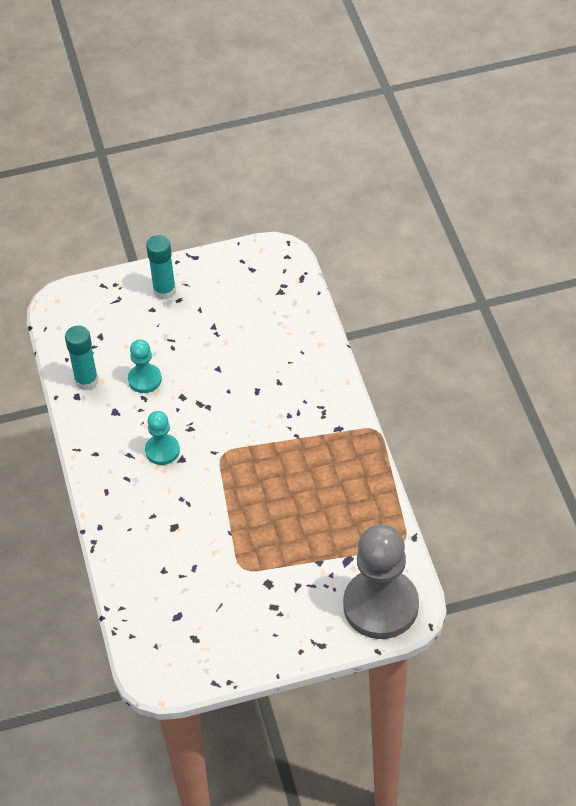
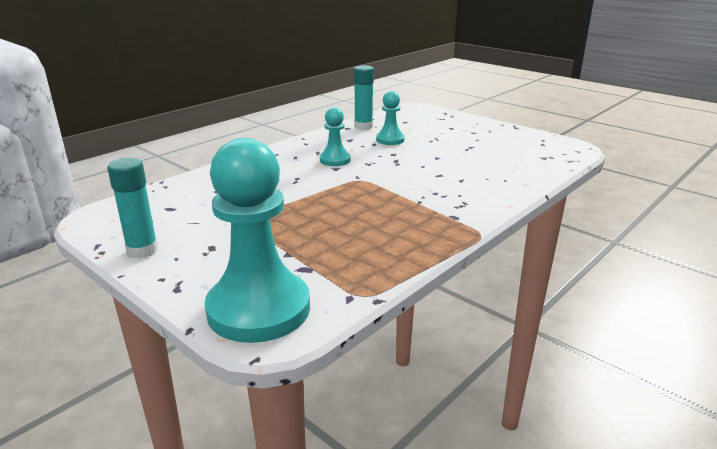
camera: 55 degrees right, 25 degrees down
turquoise glue stick [146,235,176,300] -> turquoise glue stick moved to [107,158,158,259]
grey pawn [343,524,419,639] -> turquoise pawn [205,138,310,343]

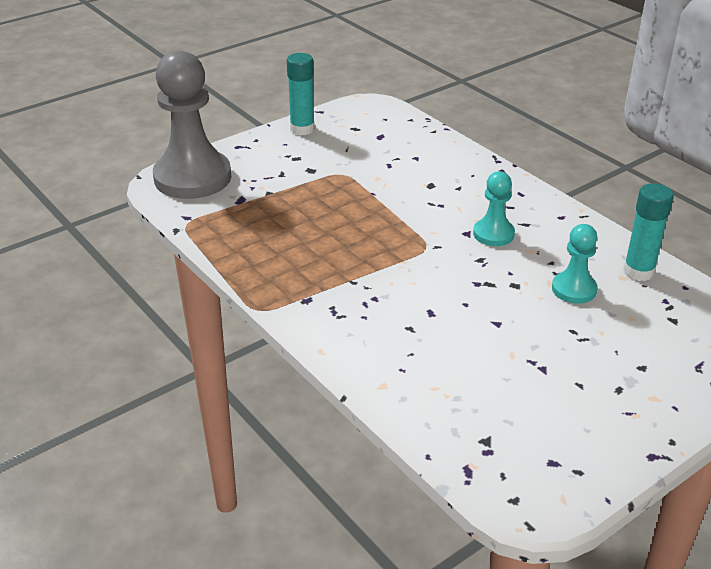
camera: 100 degrees right, 10 degrees up
turquoise pawn [205,138,310,343] -> grey pawn [153,50,231,199]

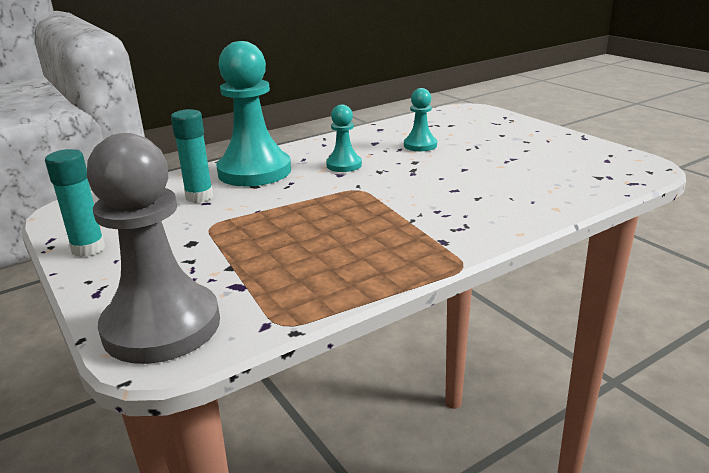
camera: 85 degrees left, 10 degrees down
turquoise glue stick [623,183,674,281] -> turquoise glue stick moved to [171,109,213,203]
none -> turquoise pawn [216,41,291,186]

